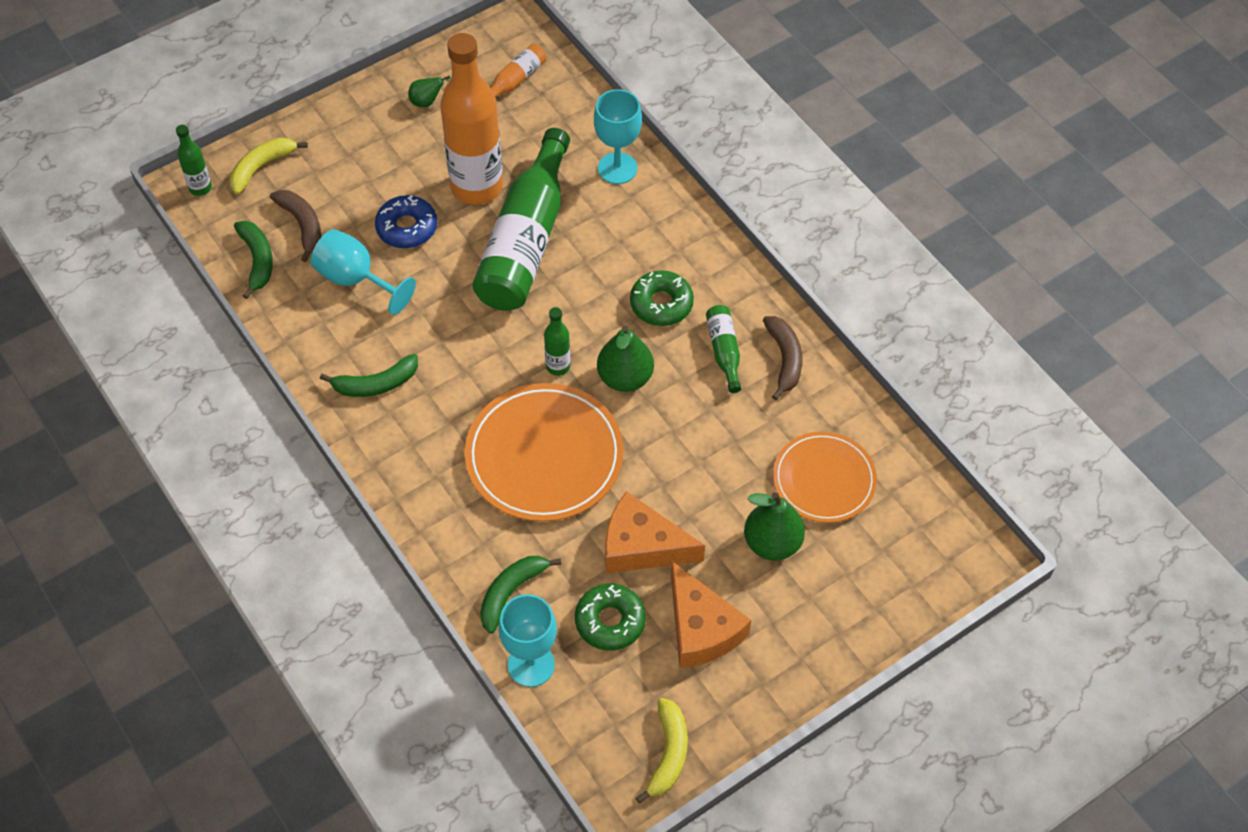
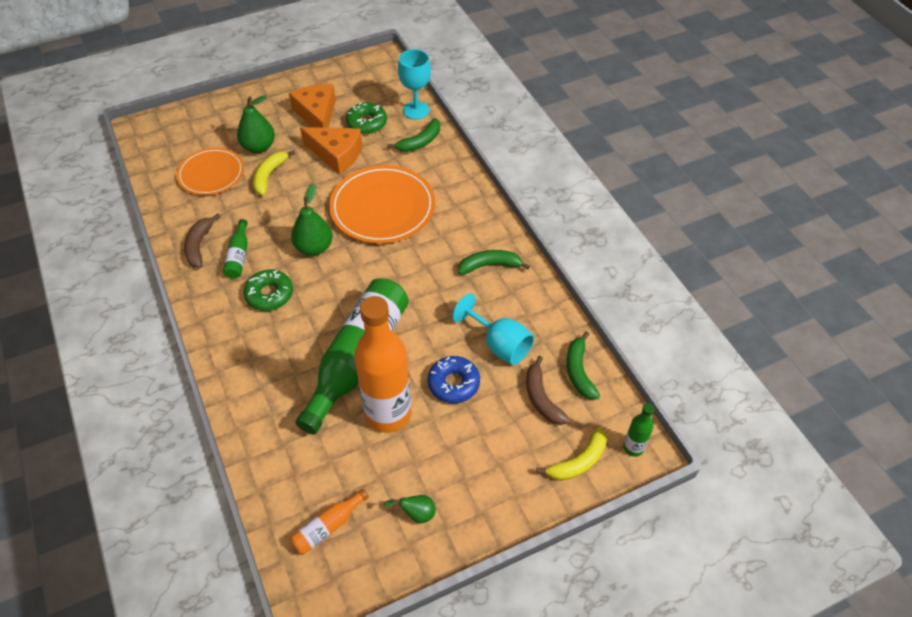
camera: 170 degrees left, 5 degrees down
green bottle [544,307,570,376] -> none
turquoise goblet [594,89,642,184] -> none
yellow banana [636,698,688,804] -> yellow banana moved to [253,150,295,195]

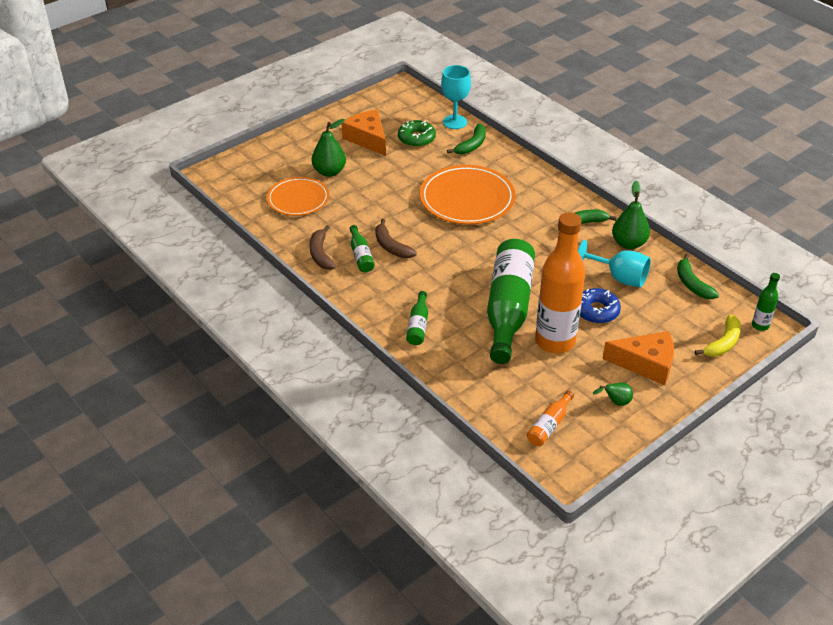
camera: 15 degrees left, 10 degrees down
green donut [244,269,293,311] -> none
yellow banana [253,150,295,195] -> none
green pear [291,183,333,256] -> green pear moved to [612,181,650,249]
orange cheese [300,127,362,175] -> orange cheese moved to [602,331,674,385]
brown banana [526,356,570,425] -> brown banana moved to [375,219,417,258]
none -> green bottle [406,291,428,345]

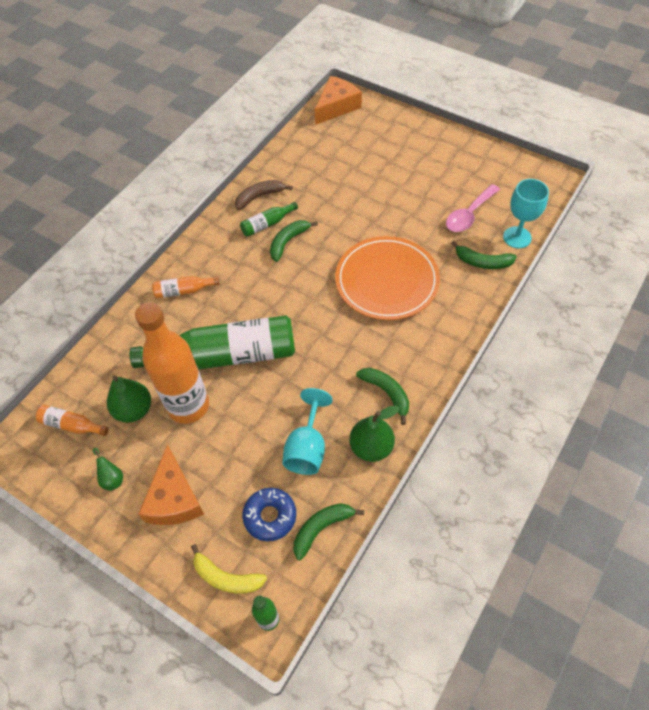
camera: 75 degrees right, 15 degrees up
orange plate [267,177,329,216] -> none
green pear [312,119,346,177] -> green pear moved to [107,375,151,423]
orange cheese [342,110,386,156] -> orange cheese moved to [315,76,362,125]
brown banana [375,219,417,258] -> green banana [270,220,318,262]
green donut [398,120,436,147] -> pink spoon [446,184,500,232]
green bottle [406,291,428,345] -> orange bottle [152,276,220,299]
blue donut [580,288,621,323] -> blue donut moved to [242,488,296,541]

